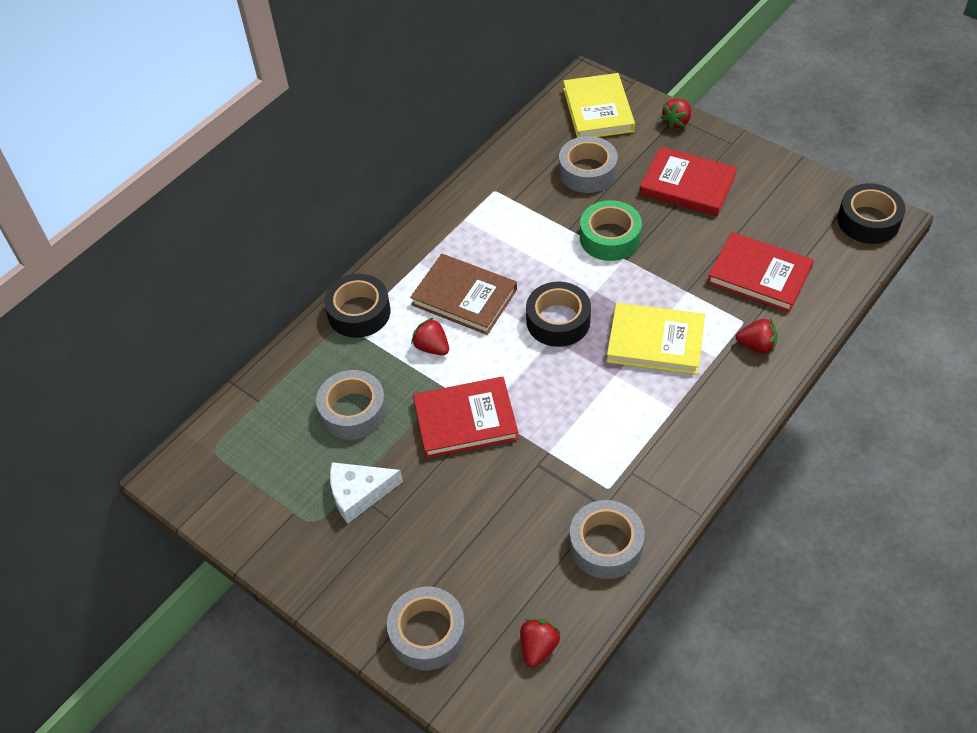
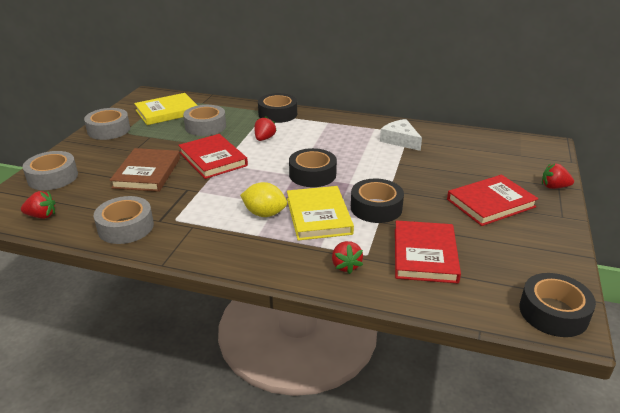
camera: 65 degrees right, 20 degrees down
white cheese [330,462,403,524] -> white cheese moved to [380,119,422,151]
brown book [410,254,517,335] -> brown book moved to [110,148,180,192]
grey tape [559,136,618,193] -> grey tape moved to [84,108,130,140]
yellow book [563,73,635,138] -> yellow book moved to [134,93,198,125]
green tape [580,200,642,261] -> none
red book [639,147,737,216] -> red book turned 60 degrees clockwise [447,175,539,226]
none -> yellow lemon [240,182,287,217]
none -> black tape [351,179,404,223]

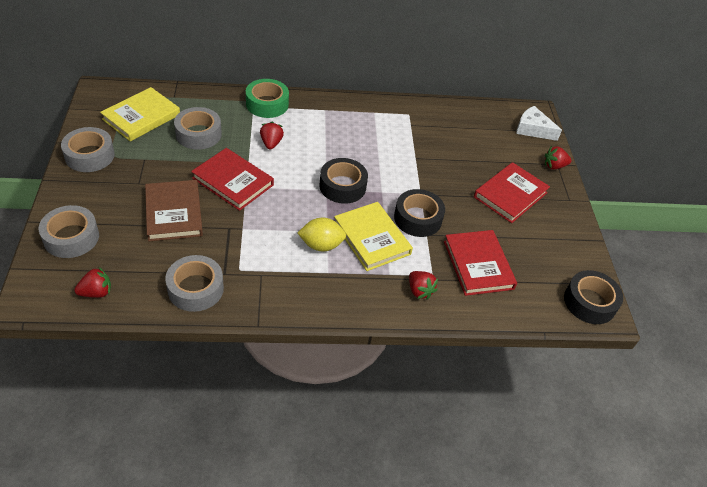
camera: 25 degrees left, 15 degrees up
black tape [258,93,297,123] -> green tape [246,79,289,118]
white cheese [380,119,422,151] -> white cheese moved to [516,106,562,141]

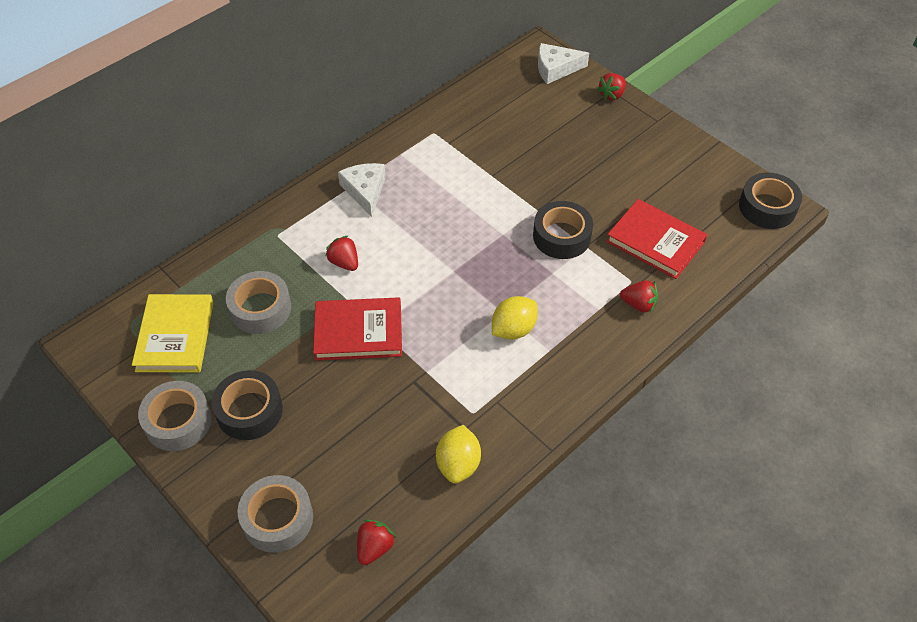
camera: 35 degrees left, 5 degrees up
brown book [145,180,203,241] -> none
grey tape [165,255,224,312] -> yellow lemon [436,425,481,484]
green tape [246,79,289,118] -> none
black tape [319,158,368,204] -> black tape moved to [212,370,283,440]
yellow book [334,202,413,271] -> none
red book [474,162,550,223] -> none
none -> white cheese [338,163,386,217]

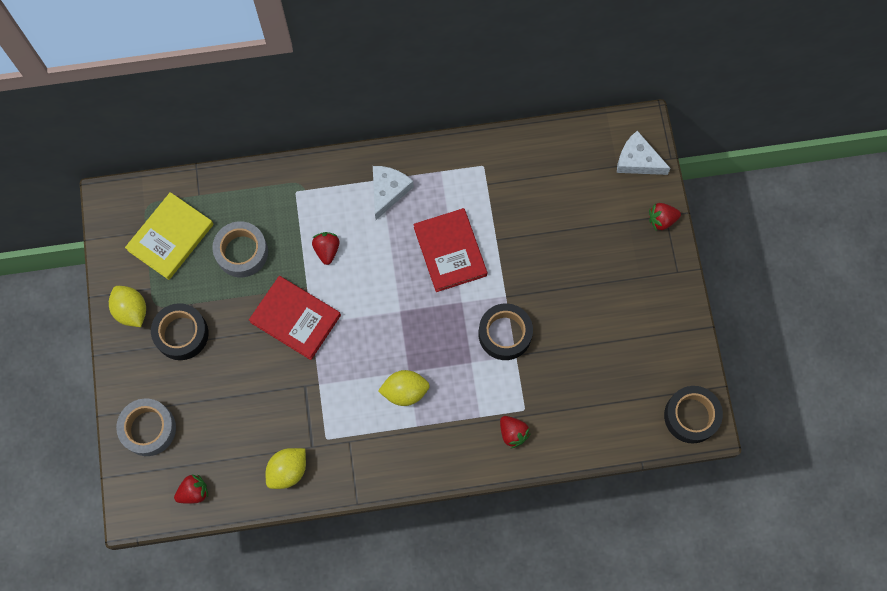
camera: 35 degrees right, 20 degrees up
grey tape [138,381,212,451] -> yellow lemon [109,286,146,327]
red book [606,199,707,279] -> red book moved to [413,208,487,292]

